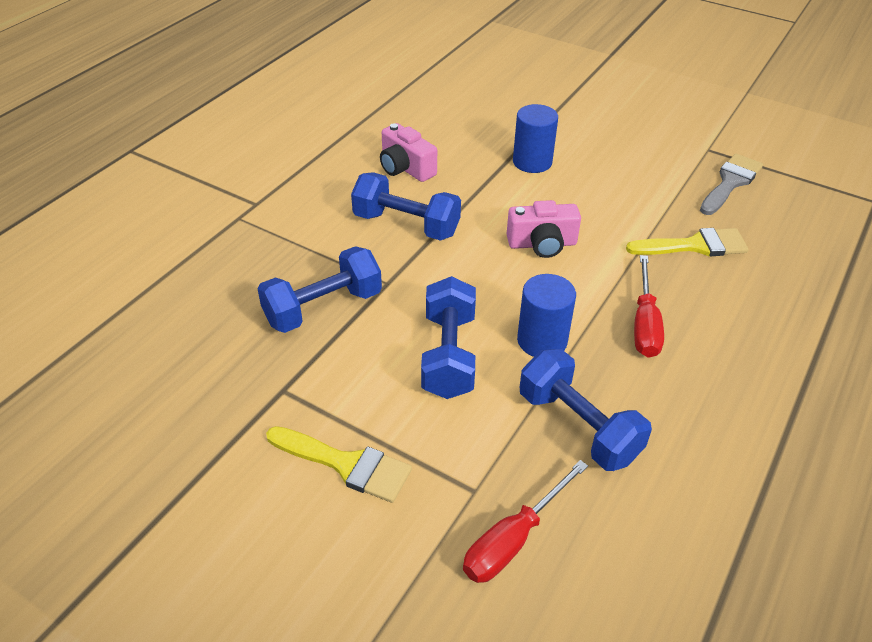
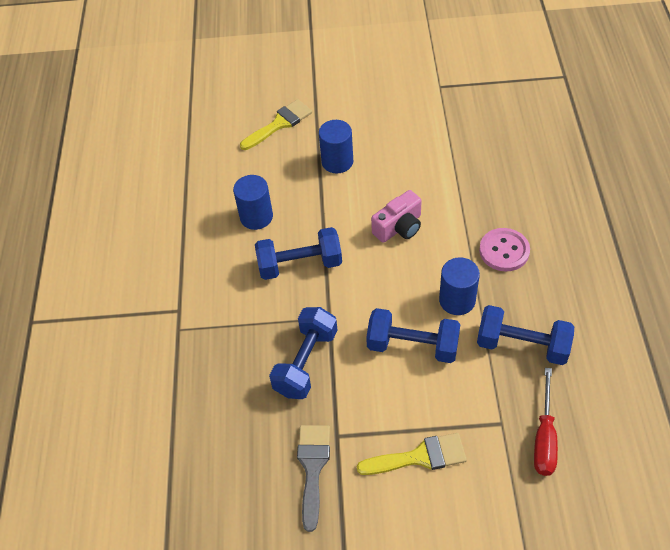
camera: 30 degrees left, 10 degrees up
pink camera [380,123,437,182] -> blue cylinder [233,175,273,230]
blue dumbbell [421,276,476,399] -> blue dumbbell turned 45 degrees counterclockwise [366,308,460,363]
yellow brush [626,228,749,257] -> yellow brush moved to [240,99,312,150]
red screwdriver [634,255,664,358] -> pink button [479,228,530,271]
grey brush [700,154,763,215] -> grey brush moved to [297,425,330,532]

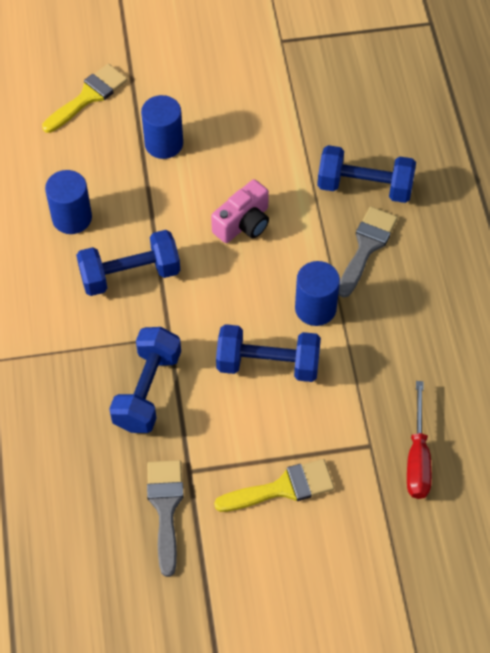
camera: 10 degrees left, 5 degrees up
blue dumbbell [477,305,574,365] -> blue dumbbell moved to [317,145,416,203]
pink button [479,228,530,271] -> grey brush [338,206,398,298]

